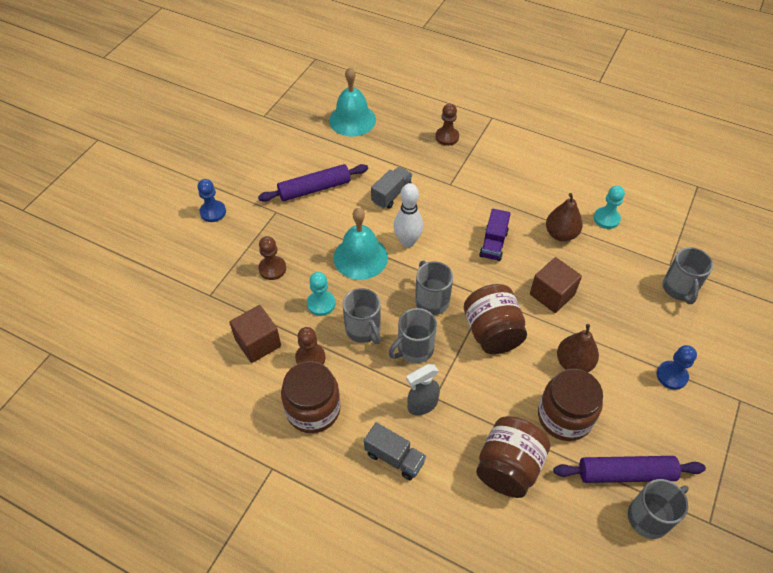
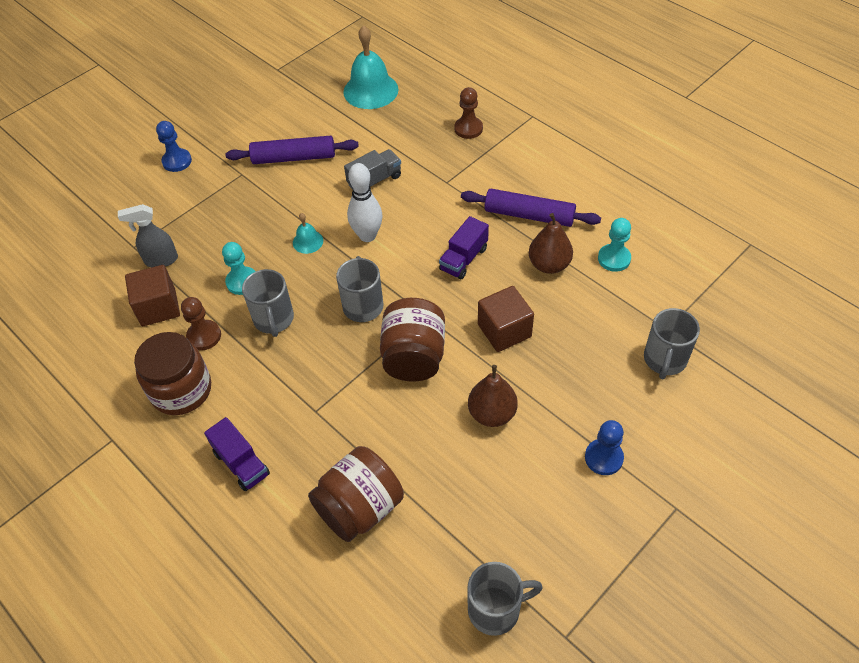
camera: 20 degrees right, 0 degrees up
brown pawn [258,236,286,280] -> none
turquoise bell [333,208,388,280] -> turquoise bell [293,213,323,254], size x0.49
grey truck [364,422,426,480] -> purple truck [204,417,270,491]
grey mug [388,308,437,363] -> none
grey spray bottle [406,364,440,415] -> grey spray bottle moved to [118,204,178,267]
brown jar [538,369,603,441] -> none
purple rolling pin [553,456,706,483] -> purple rolling pin moved to [461,189,601,227]

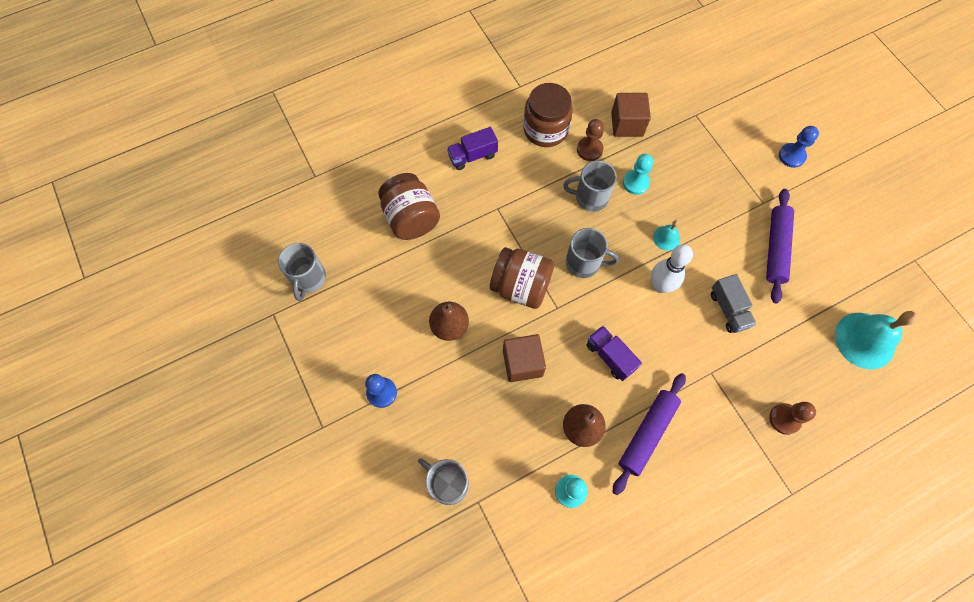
camera: 105 degrees right, 15 degrees up
grey spray bottle [118,204,178,267] -> none

